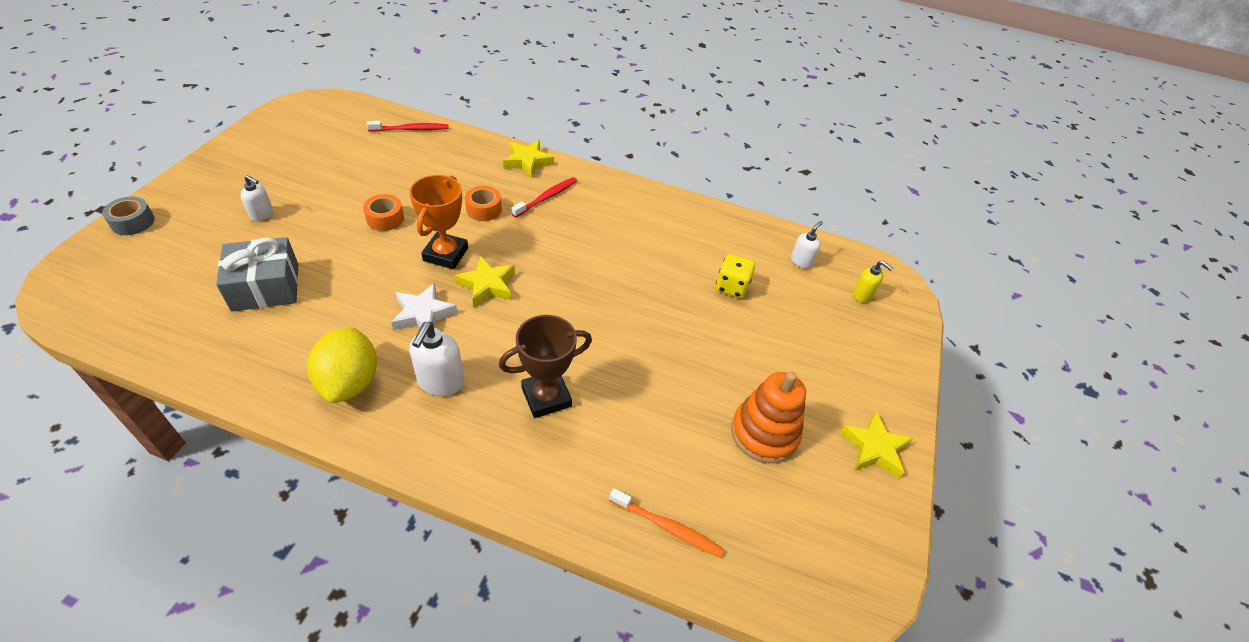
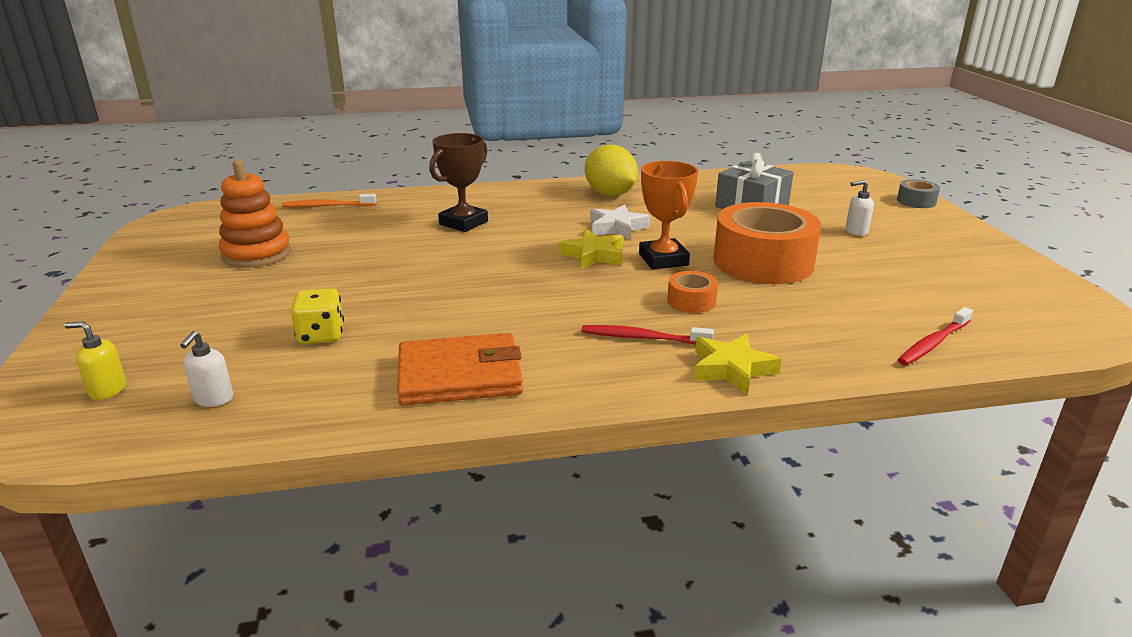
camera: 155 degrees right, 20 degrees down
orange tape [363,194,404,231] -> orange tape [714,202,821,284], size x2.24
white soap dispenser [409,322,464,396] -> none
red toothbrush [511,177,577,217] -> red toothbrush turned 90 degrees clockwise [581,325,714,345]
yellow star [839,411,913,479] -> none
none -> orange wallet [397,333,523,406]

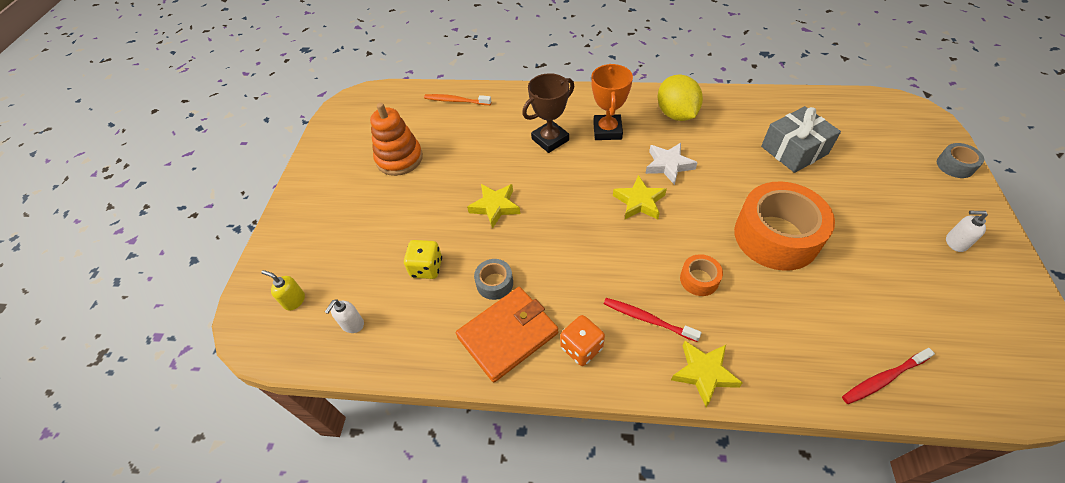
camera: 20 degrees right, 25 degrees up
orange wallet [397,333,523,406] -> orange wallet turned 45 degrees counterclockwise [456,287,558,382]
orange trophy [639,161,698,270] -> orange trophy moved to [591,64,633,140]
white soap dispenser [846,180,874,236] -> white soap dispenser moved to [946,211,988,252]
none -> yellow star [467,184,520,229]
none -> grey tape [474,259,513,300]
none -> orange dice [560,315,605,366]

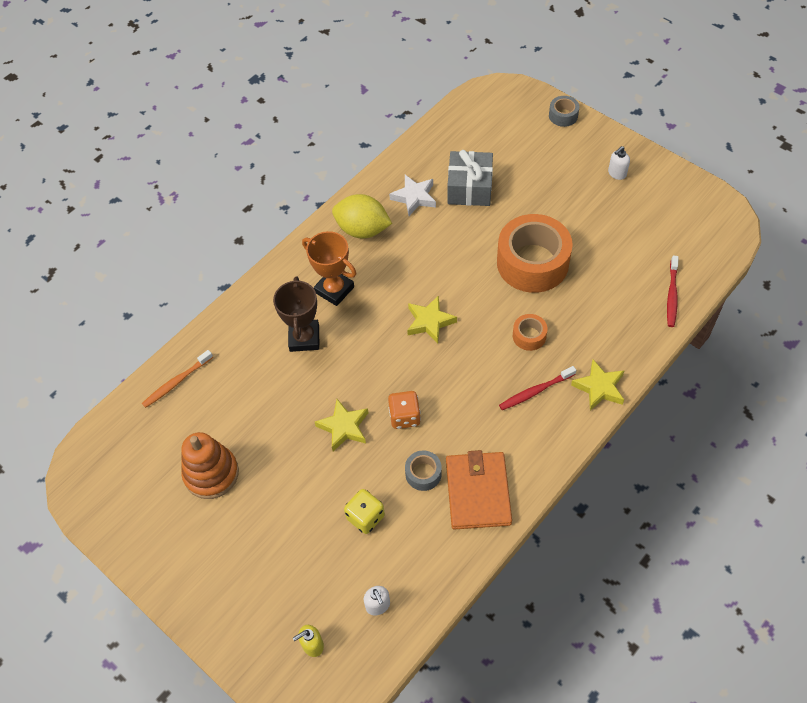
camera: 55 degrees left, 5 degrees up
orange dice [560,315,605,366] -> orange dice moved to [388,391,421,429]
white star [645,143,698,185] -> white star moved to [389,175,436,216]

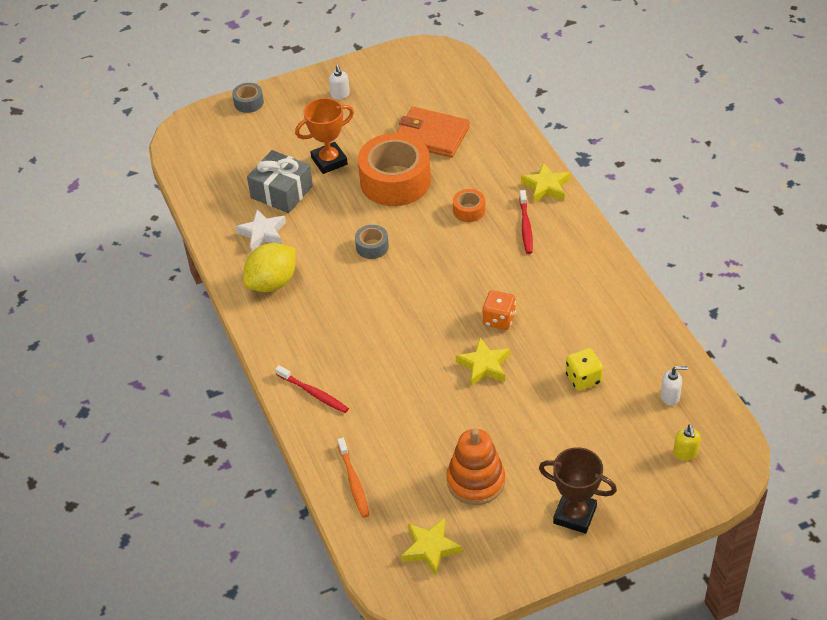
camera: 65 degrees left, 10 degrees down
brown trophy [273,276,320,352] -> brown trophy moved to [539,447,617,534]
orange trophy [302,231,356,306] -> orange trophy moved to [295,98,354,174]
grey tape [405,451,442,491] -> grey tape moved to [355,225,389,259]
yellow star [407,295,457,344] -> yellow star moved to [402,518,462,576]
orange wallet [446,450,512,530] -> orange wallet moved to [396,107,470,158]
red toothbrush [667,255,678,327] -> red toothbrush moved to [275,365,349,413]

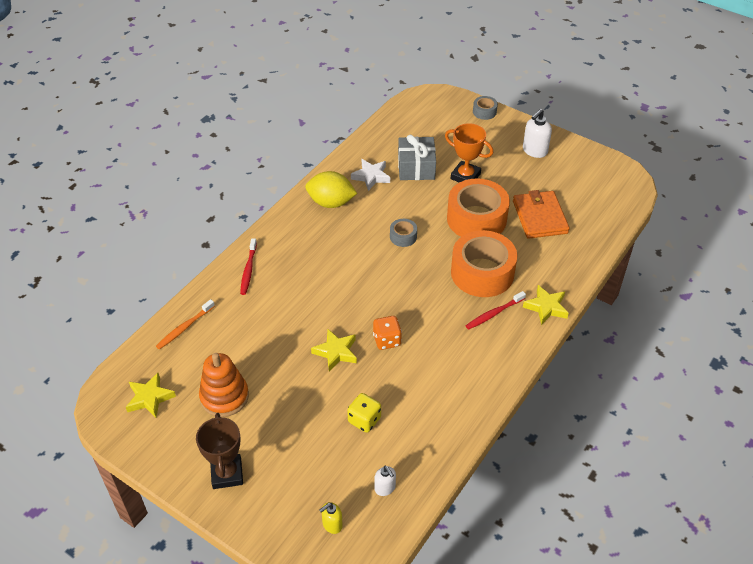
camera: 55 degrees right, 0 degrees up
white soap dispenser [329,65,350,100] -> white soap dispenser [523,109,552,158], size x1.62
orange tape [453,189,485,222] -> orange tape [451,230,517,297], size x2.24

